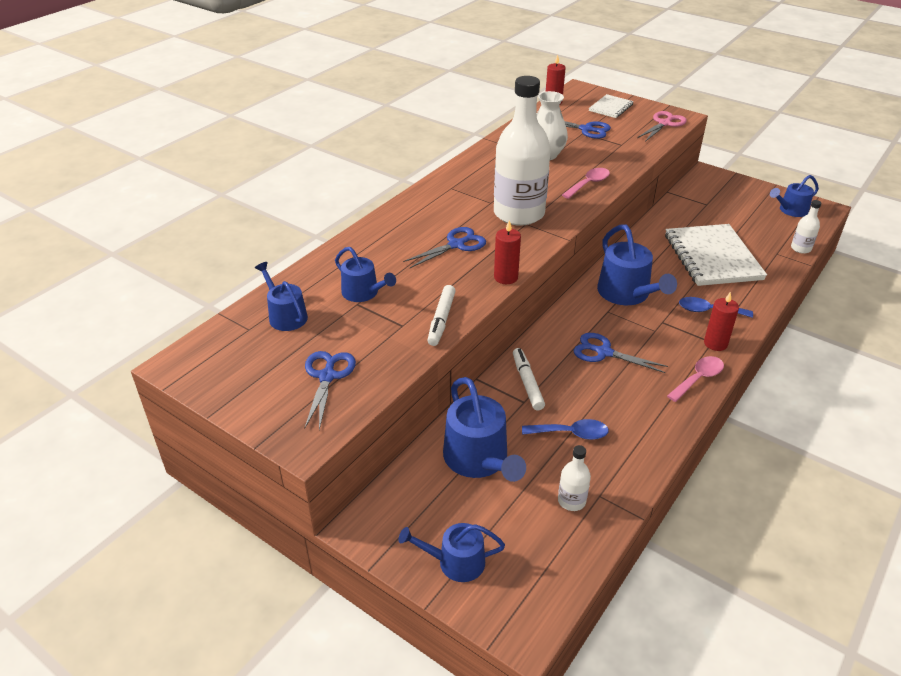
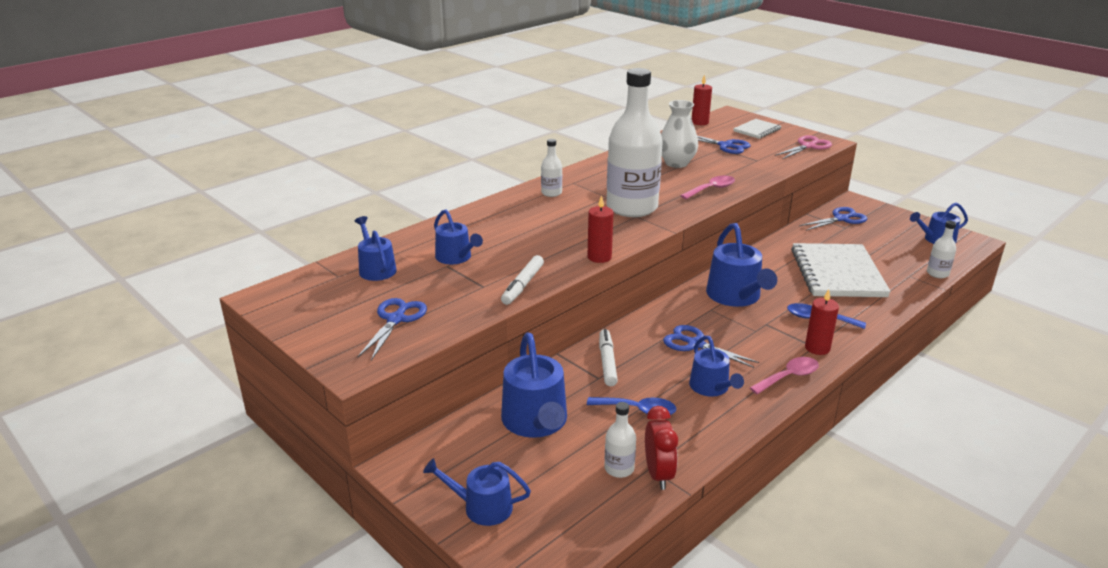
camera: 10 degrees right, 10 degrees down
blue scissors [403,227,486,268] -> blue scissors moved to [799,207,867,231]
none -> white bottle [541,139,562,197]
none -> red clock [645,406,678,490]
none -> blue watering can [689,336,744,397]

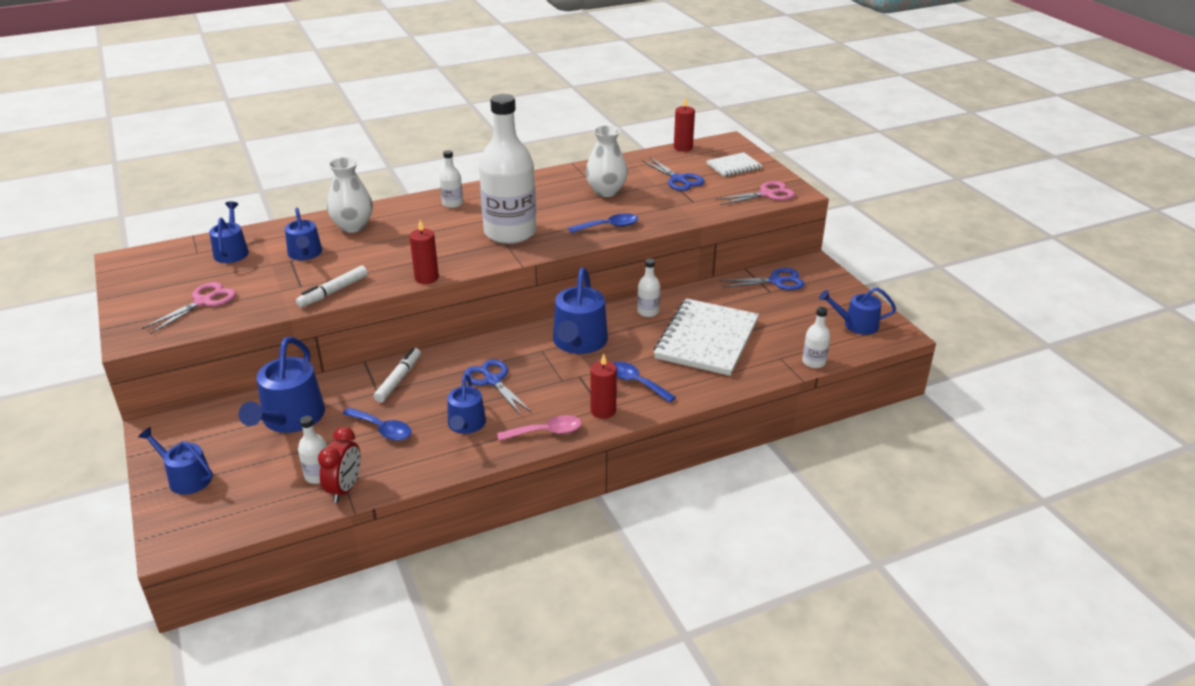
camera: 20 degrees right, 5 degrees up
blue scissors [357,298,427,360] -> pink scissors [142,282,236,334]
pink spoon [680,176,735,199] -> blue spoon [568,213,638,233]
none -> white vase [327,157,373,233]
none -> white bottle [637,259,660,317]

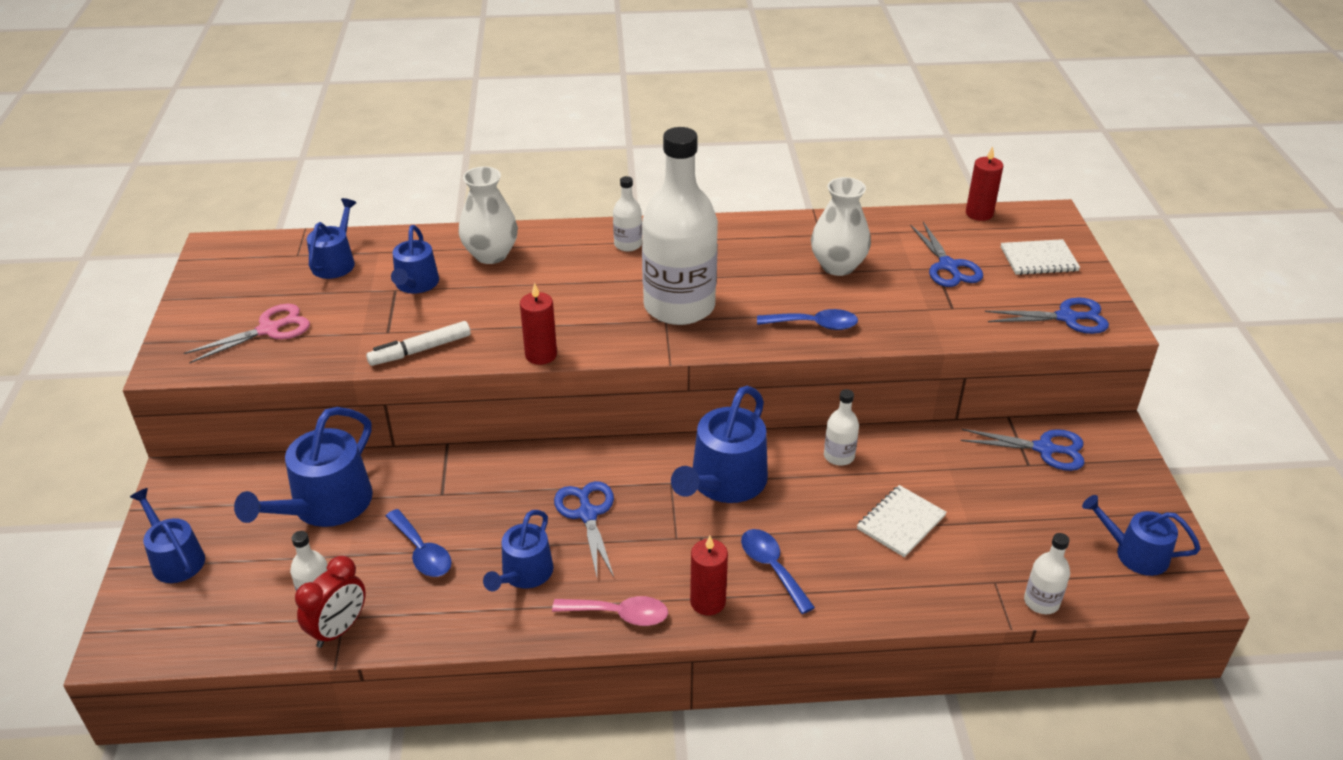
camera: 20 degrees right, 5 degrees up
white marker [374,348,421,403] -> none
white notebook [654,298,759,376] -> white notebook [857,485,947,557], size x0.51
pink scissors [715,181,795,205] -> blue scissors [985,298,1109,334]

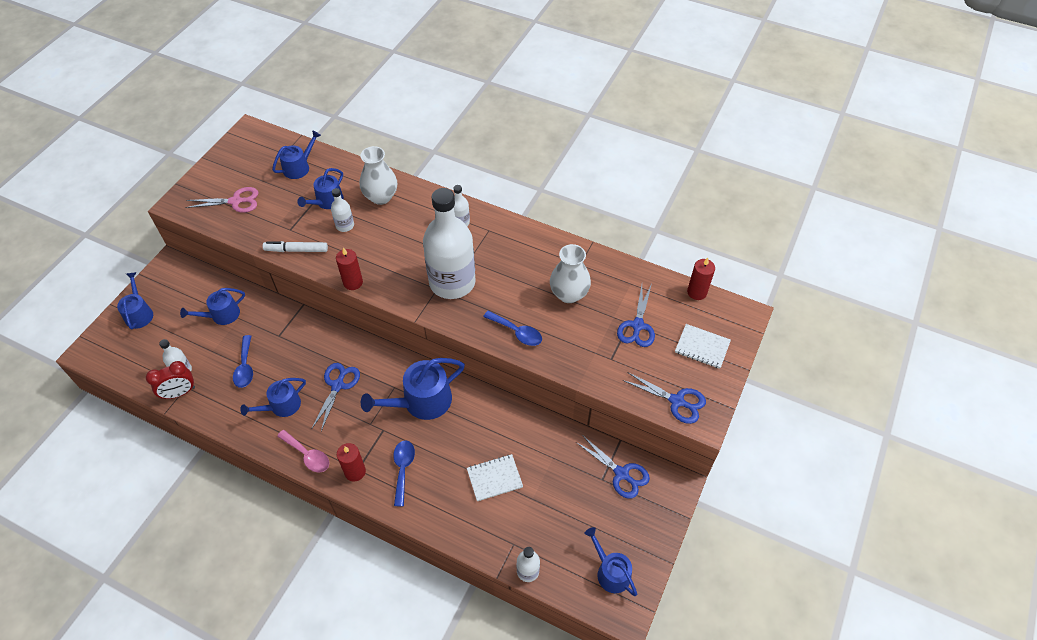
camera: 30 degrees right, 15 degrees up
blue watering can [234,407,373,527] -> blue watering can [180,288,245,325], size x0.62
white bottle [824,389,859,466] -> white bottle moved to [331,188,354,232]

